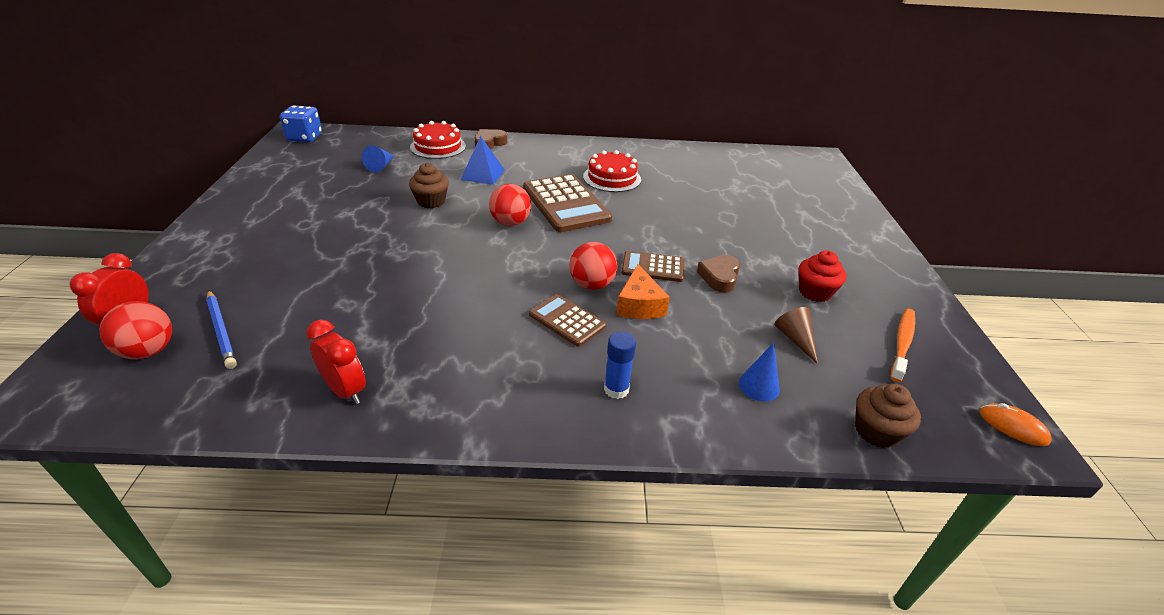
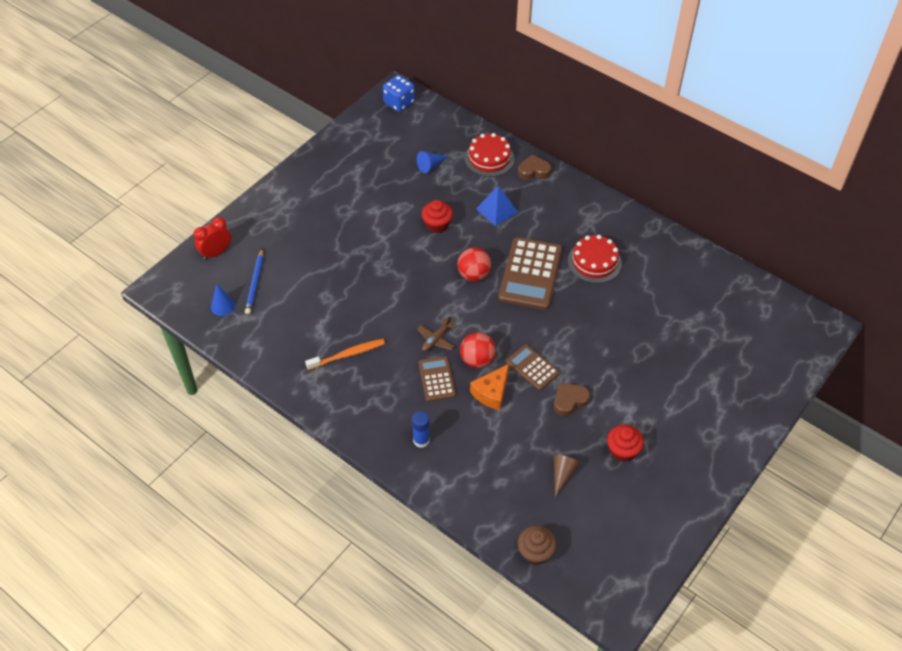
camera: 40 degrees right, 15 degrees up
red ball [100,301,172,359] -> none
red clock [306,320,366,405] -> none
brown cupcake [409,163,449,208] -> red cupcake [421,200,453,233]
blue cone [739,342,780,401] -> blue cone moved to [211,284,235,316]
orange toothbrush [891,309,915,382] -> orange toothbrush moved to [305,339,385,370]
orange mouse [979,403,1052,446] -> none
none -> brown plane [417,316,456,351]

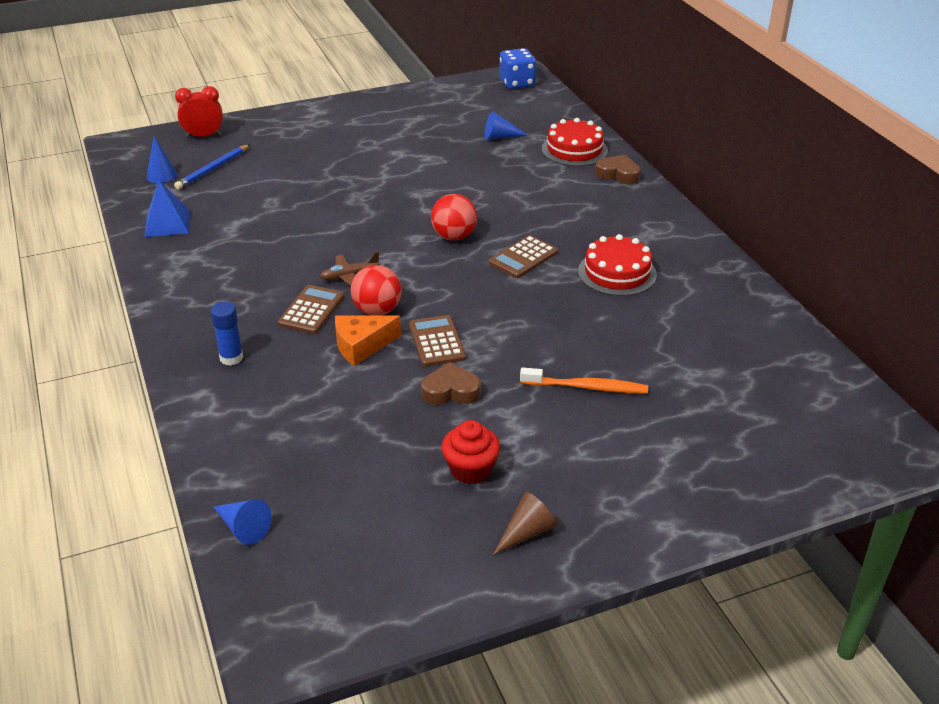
camera: 30 degrees right, 15 degrees down
orange toothbrush [305,339,385,370] -> orange toothbrush moved to [520,367,648,394]
red cupcake [421,200,453,233] -> none
blue pyramid [476,186,518,226] -> blue pyramid moved to [145,180,190,237]
brown calculator [498,237,562,310] -> brown calculator [489,235,558,278], size x0.56
brown cupcake [517,525,557,565] -> blue cone [214,499,272,545]
brown cone [554,454,580,497] -> brown cone moved to [493,492,557,555]

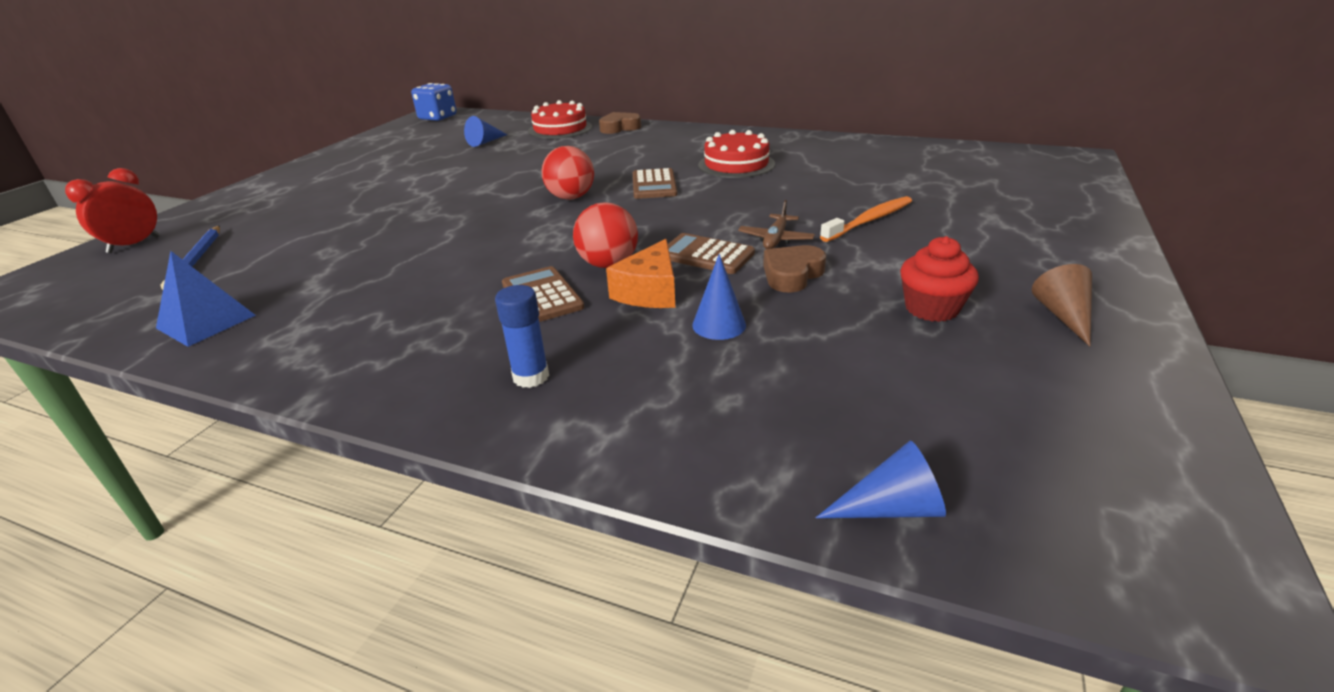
camera: 45 degrees left, 5 degrees down
blue cone [146,136,177,183] -> blue cone moved to [692,254,746,340]
brown plane [320,252,380,286] -> brown plane moved to [738,200,815,249]

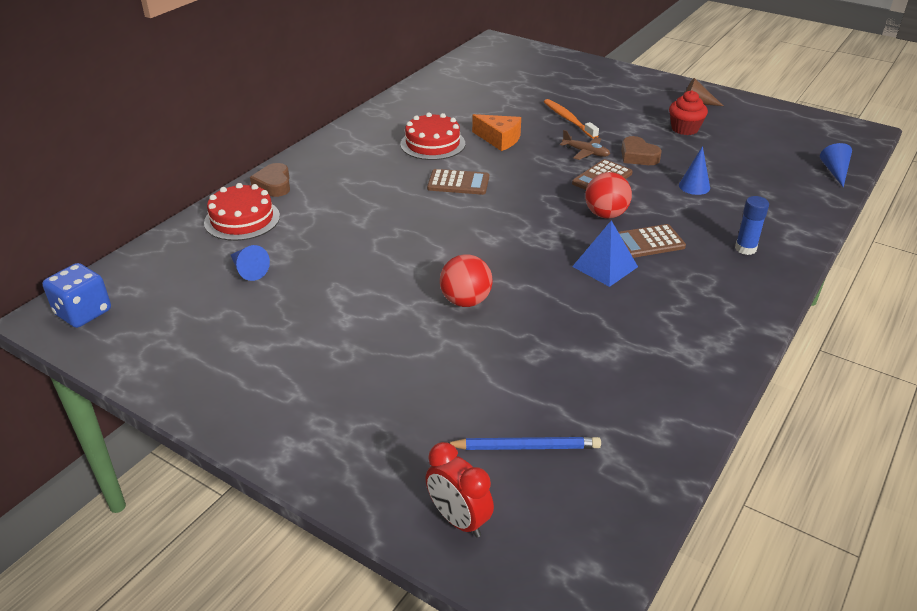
camera: 80 degrees left, 5 degrees up
blue pyramid [156,251,256,347] -> blue pyramid moved to [572,220,638,287]
red ball [542,146,594,200] -> red ball moved to [440,254,493,307]
orange cheese [606,239,675,308] -> orange cheese moved to [472,114,521,151]

